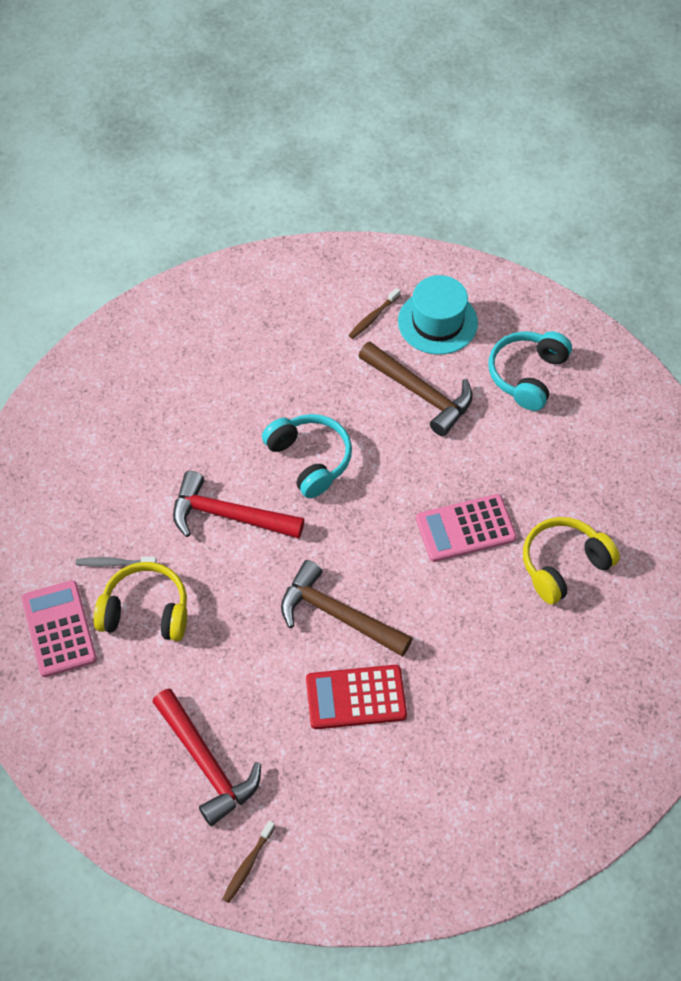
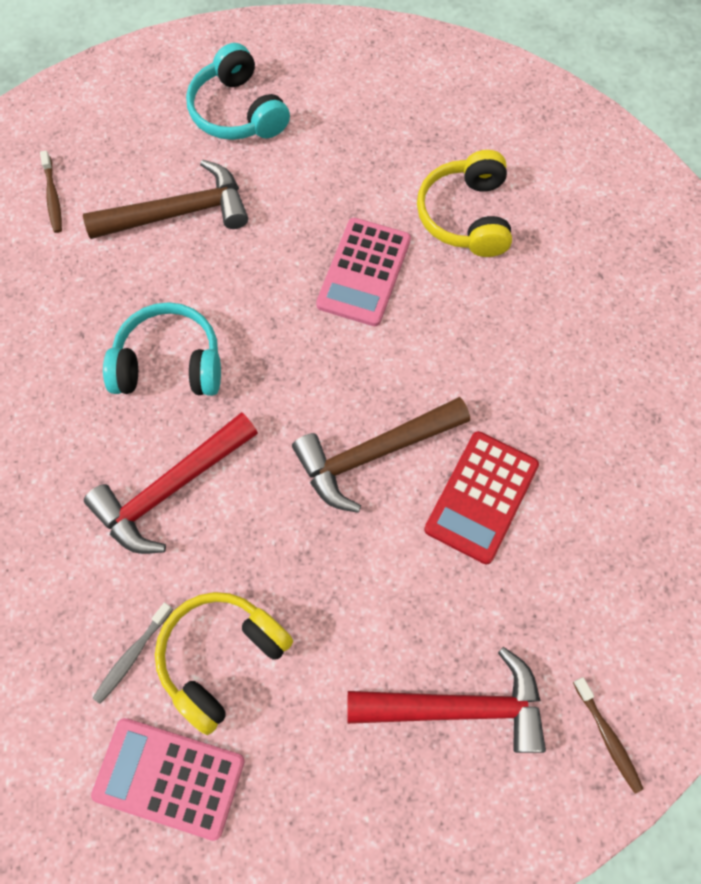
camera: 55 degrees left, 10 degrees up
turquoise hat [398,275,478,355] -> none

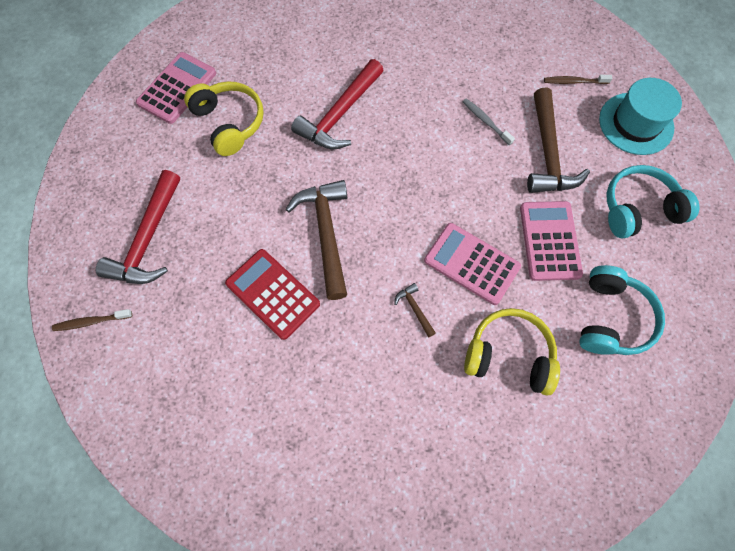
camera: 105 degrees right, 0 degrees up
red hammer [84,412,258,554] -> red hammer turned 120 degrees counterclockwise [291,59,384,149]
grey toothbrush [93,602,173,704] -> grey toothbrush moved to [463,98,515,145]
turquoise headphones [103,302,221,396] -> turquoise headphones moved to [579,265,665,355]
none -> brown hammer [394,283,436,337]
none -> pink calculator [520,201,583,281]
none -> turquoise hat [599,78,682,155]

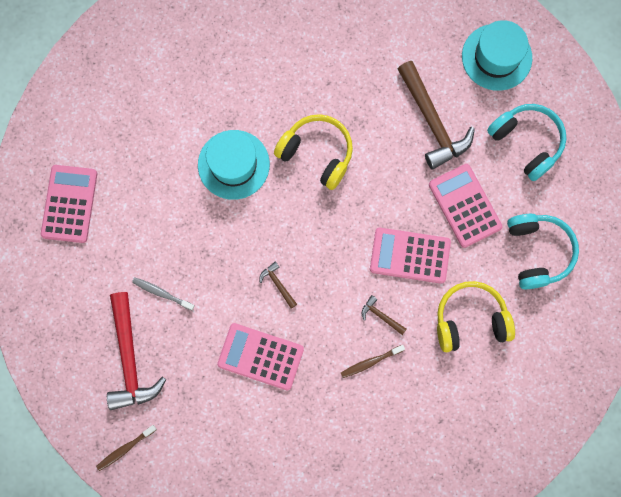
camera: 25 degrees left, 10 degrees up
yellow headphones [184,81,264,156] -> yellow headphones moved to [274,114,353,190]
red calculator [225,249,320,340] -> pink calculator [217,323,304,391]
brown hammer [285,180,347,300] -> brown hammer [259,262,297,309], size x0.43
red hammer [291,59,384,149] -> turquoise hat [198,130,270,200]
grey toothbrush [463,98,515,145] -> grey toothbrush moved to [132,278,195,311]
brown toothbrush [544,75,613,84] -> brown toothbrush moved to [341,345,405,378]
turquoise headphones [607,165,699,238] -> turquoise headphones turned 90 degrees clockwise [487,104,566,181]

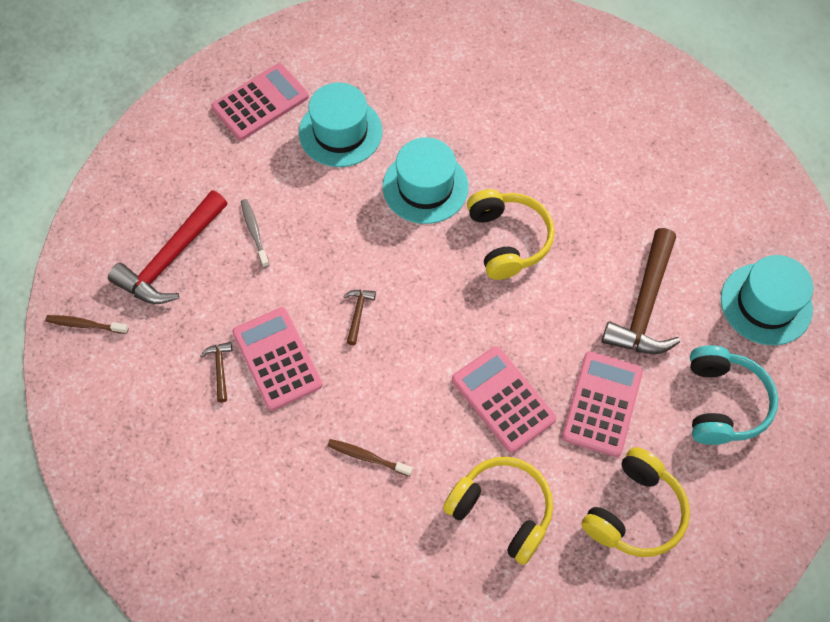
camera: 45 degrees right, 15 degrees down
brown hammer [362,295,407,335] -> brown hammer moved to [200,342,232,402]
turquoise headphones [507,214,579,289] -> yellow headphones [581,447,690,557]
none -> turquoise hat [299,82,383,167]

